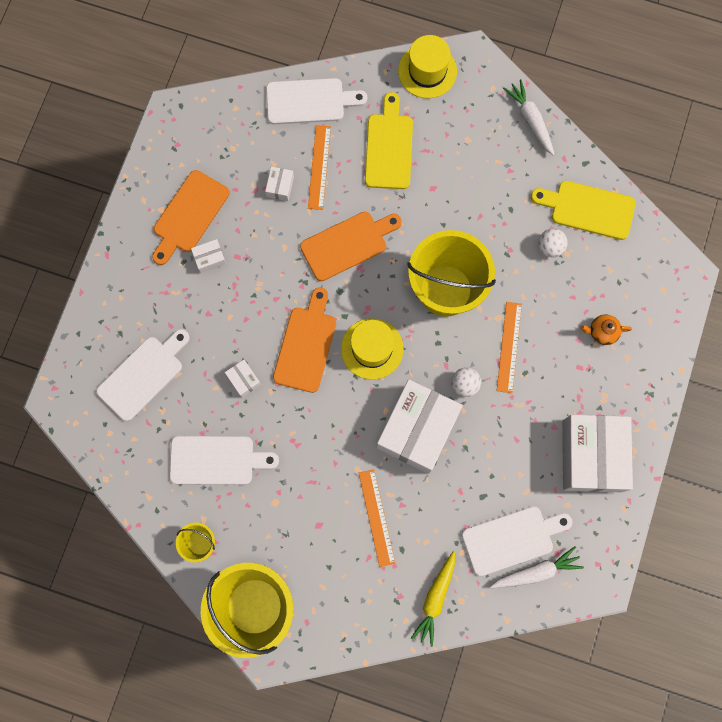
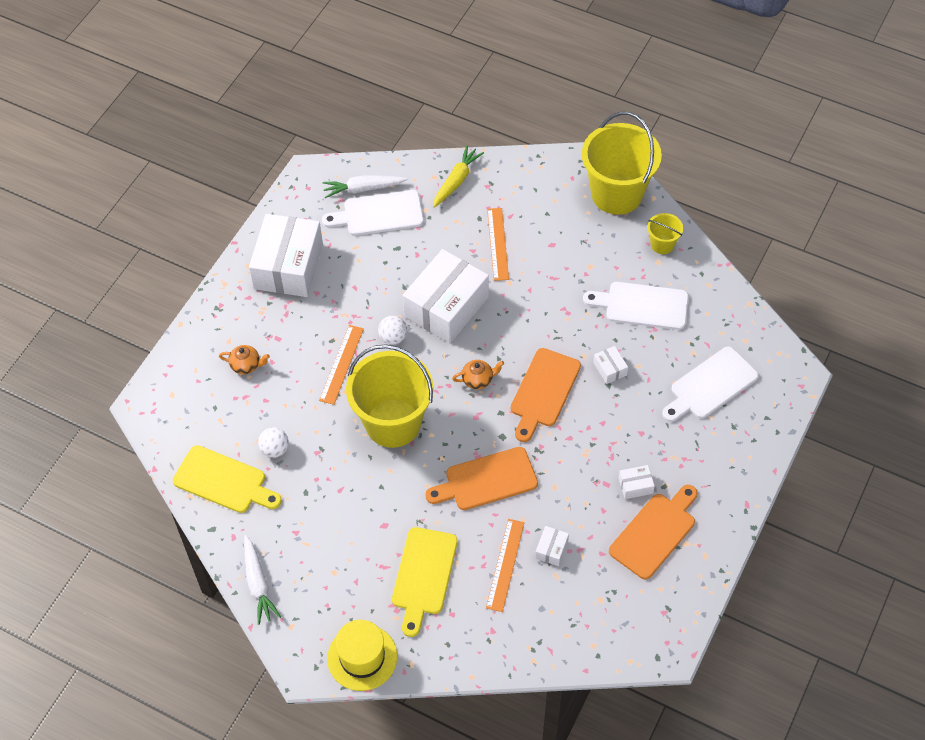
camera: 170 degrees left, 20 degrees down
white cutting board [266,78,367,124] -> none
yellow hat [341,318,404,380] -> orange teapot [452,360,504,389]

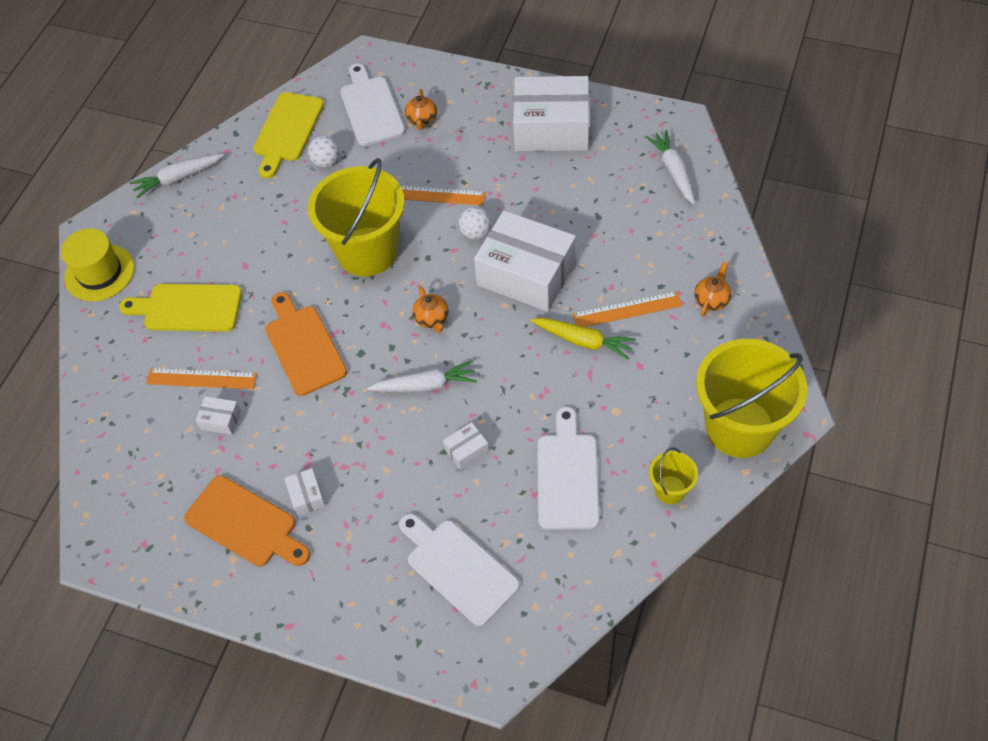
camera: 85 degrees right, 0 degrees up
white cutting board [322,190,424,236] -> white cutting board moved to [340,63,405,146]
yellow carrot [433,145,484,208] -> yellow carrot moved to [530,318,636,360]
orange cutting board [511,348,581,442] -> white carrot [367,360,477,392]
none -> orange teapot [695,262,731,317]

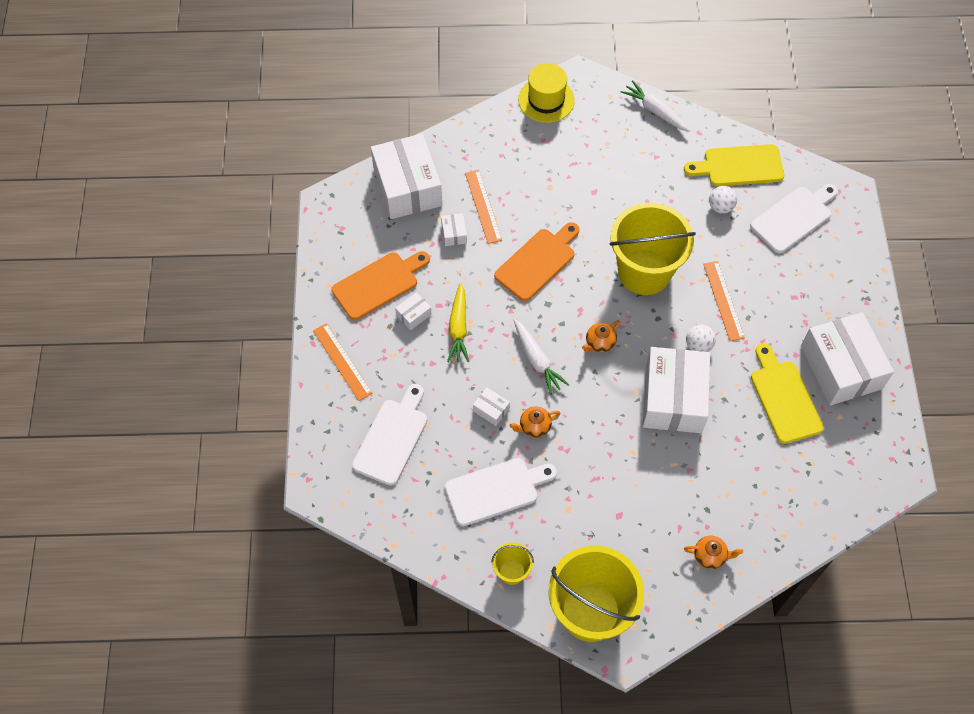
camera: 65 degrees right, 5 degrees up
yellow cutting board [119,284,242,332] -> yellow cutting board moved to [751,343,824,444]
orange cutting board [184,475,310,567] -> orange cutting board turned 135 degrees counterclockwise [331,251,430,320]
orange teapot [405,89,437,130] -> orange teapot moved to [510,406,560,438]
yellow carrot [530,318,636,360] -> yellow carrot moved to [447,283,469,362]
orange ruler [573,291,682,327] -> orange ruler moved to [313,323,372,401]
white carrot [645,130,695,205] -> none
none -> white box [371,134,442,219]

